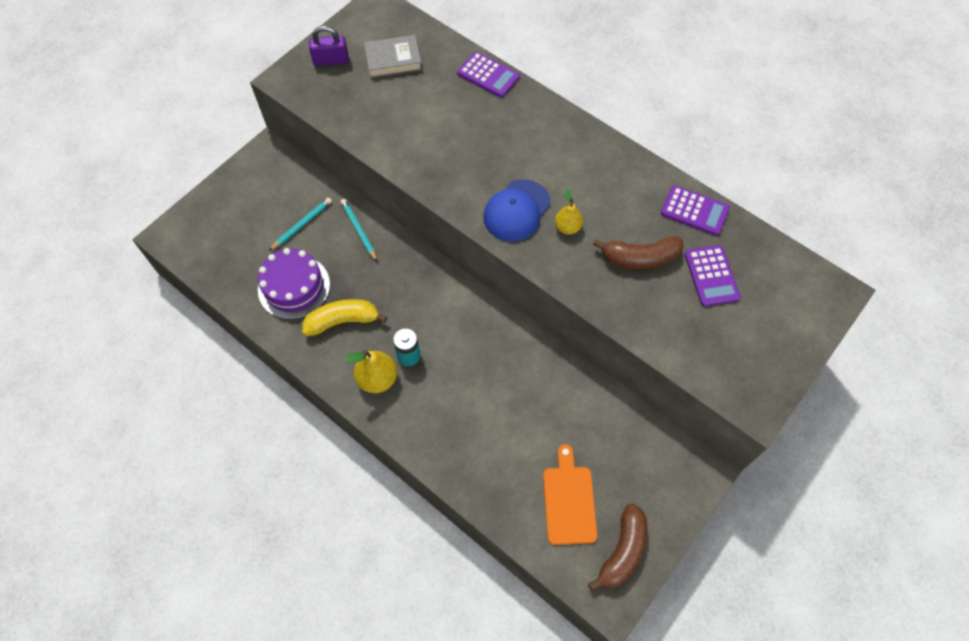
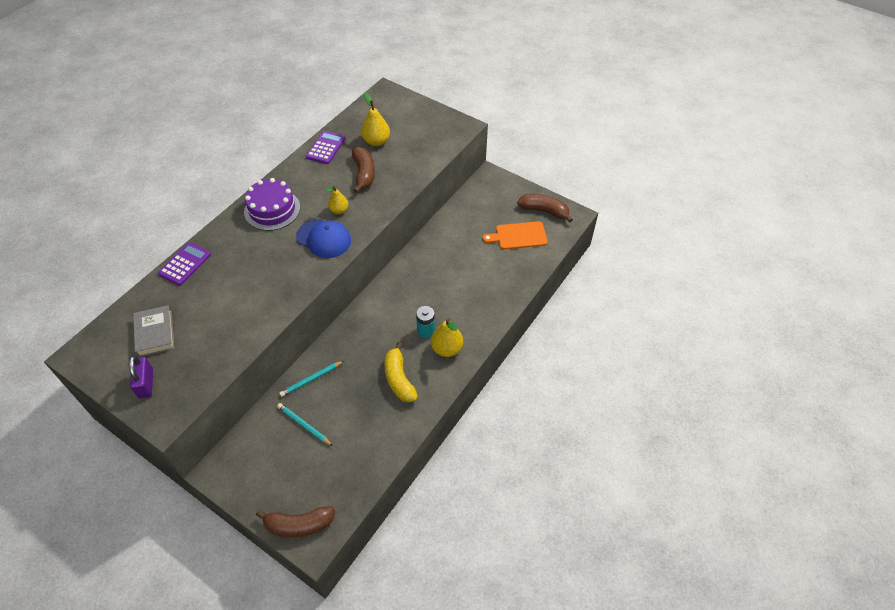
camera: 95 degrees left, 10 degrees down
purple cake [258,248,330,319] -> purple cake moved to [244,178,300,231]
purple calculator [685,245,741,307] -> yellow pear [361,93,390,146]
none -> brown banana [256,506,335,538]

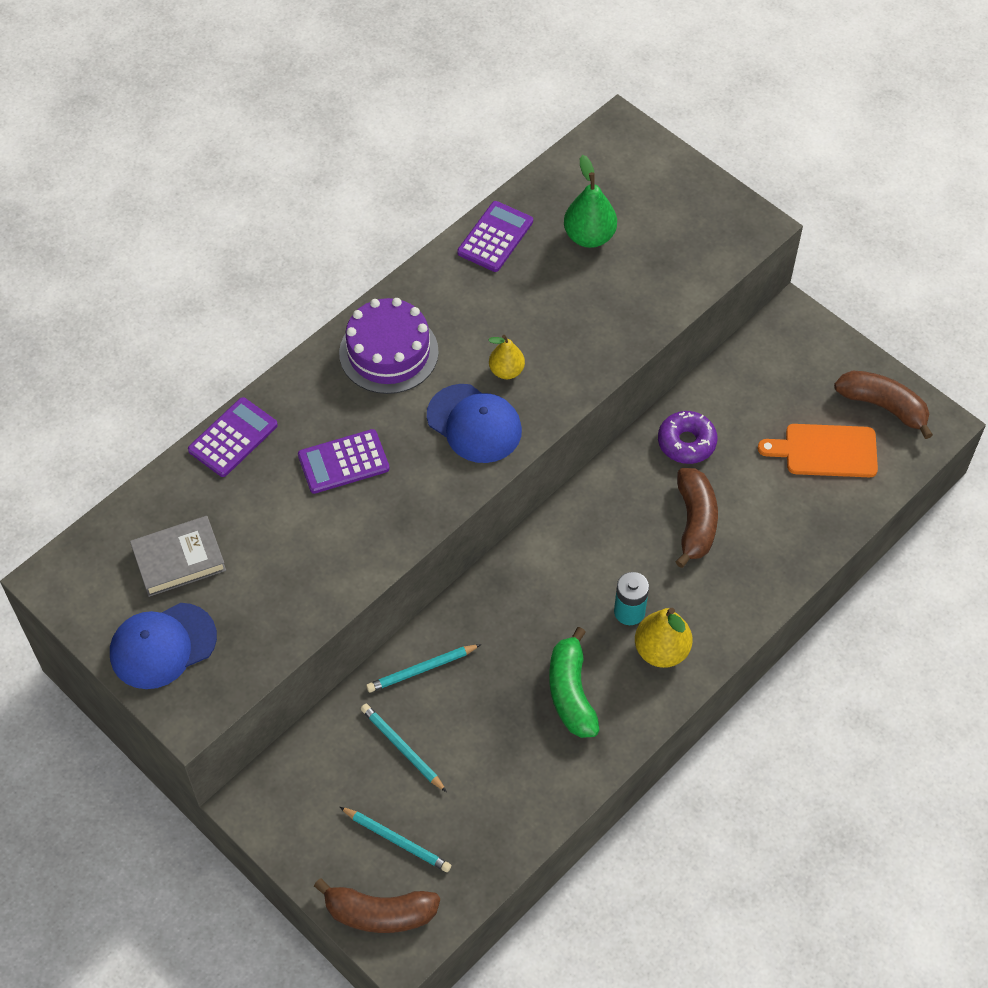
camera: 10 degrees right, 5 degrees up
purple padlock [129,356,153,398] -> blue cap [110,603,217,689]
grey book [133,305,175,357] -> grey book turned 75 degrees clockwise [130,516,226,597]
brown banana [352,147,375,193] -> brown banana moved to [675,468,718,568]
yellow pear [361,93,390,146] -> green pear [564,155,617,248]
yellow banana [385,342,418,402] -> green banana [549,627,600,738]
none -> purple calculator [298,429,390,494]
none -> turquoise pencil [340,807,451,872]
none -> purple donut [658,411,717,464]

